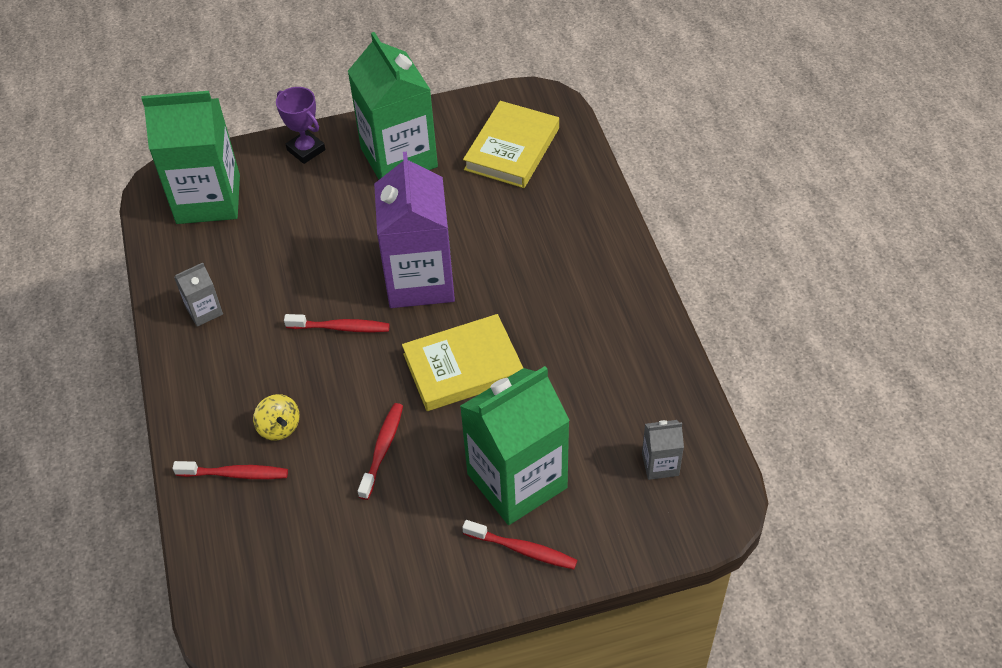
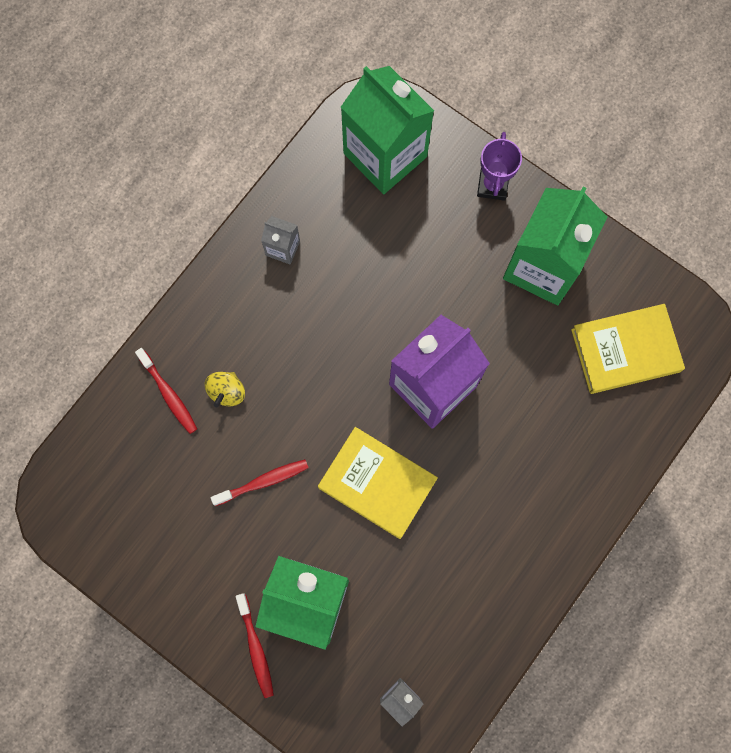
camera: 50 degrees right, 25 degrees up
red toothbrush [284,314,390,333] -> none

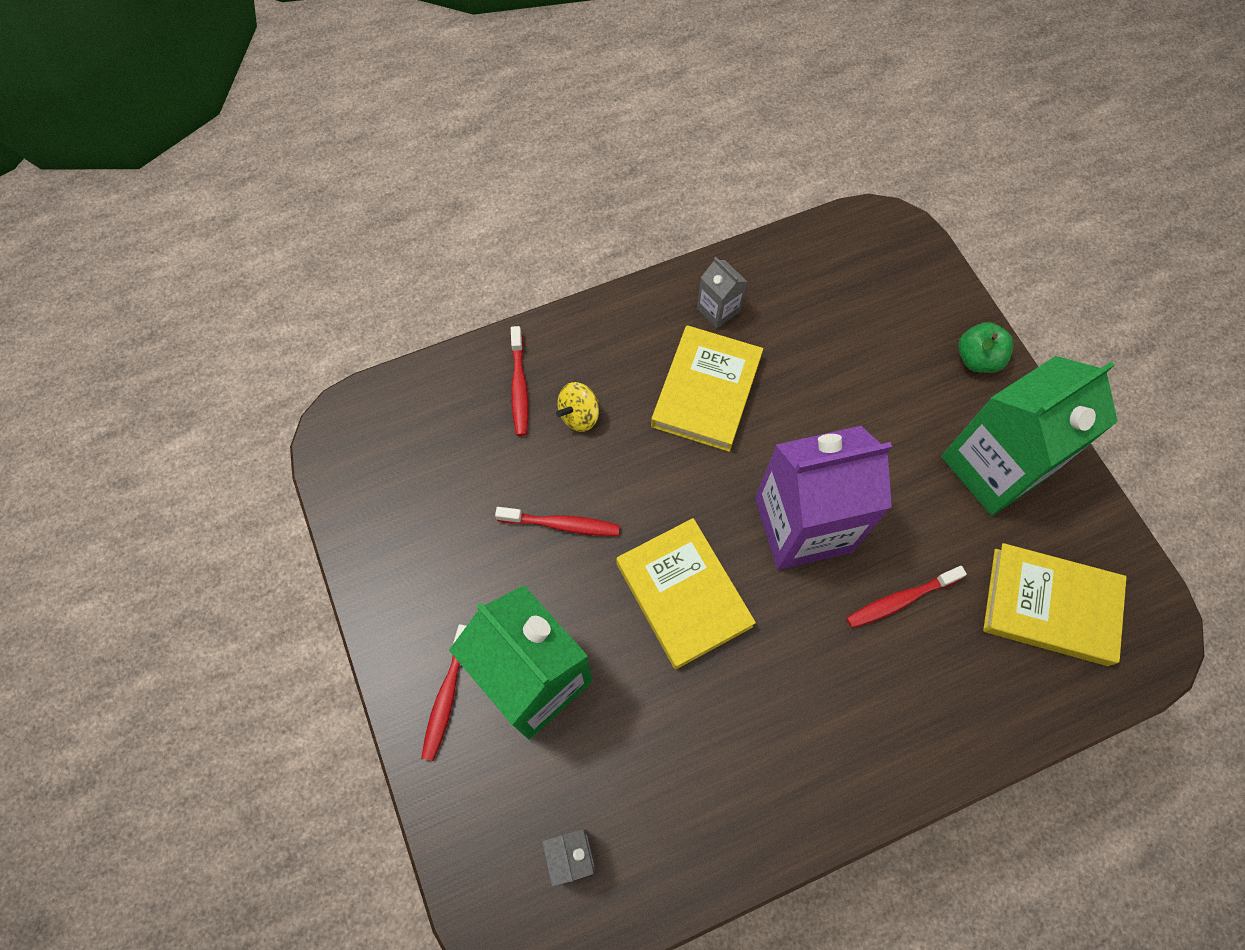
camera: 30 degrees right, 10 degrees down
green carton [341,66,434,194] -> none
purple trophy [477,132,522,201] -> green apple [958,322,1013,373]
none -> yellow book [651,325,763,452]
none -> red toothbrush [846,566,967,628]

